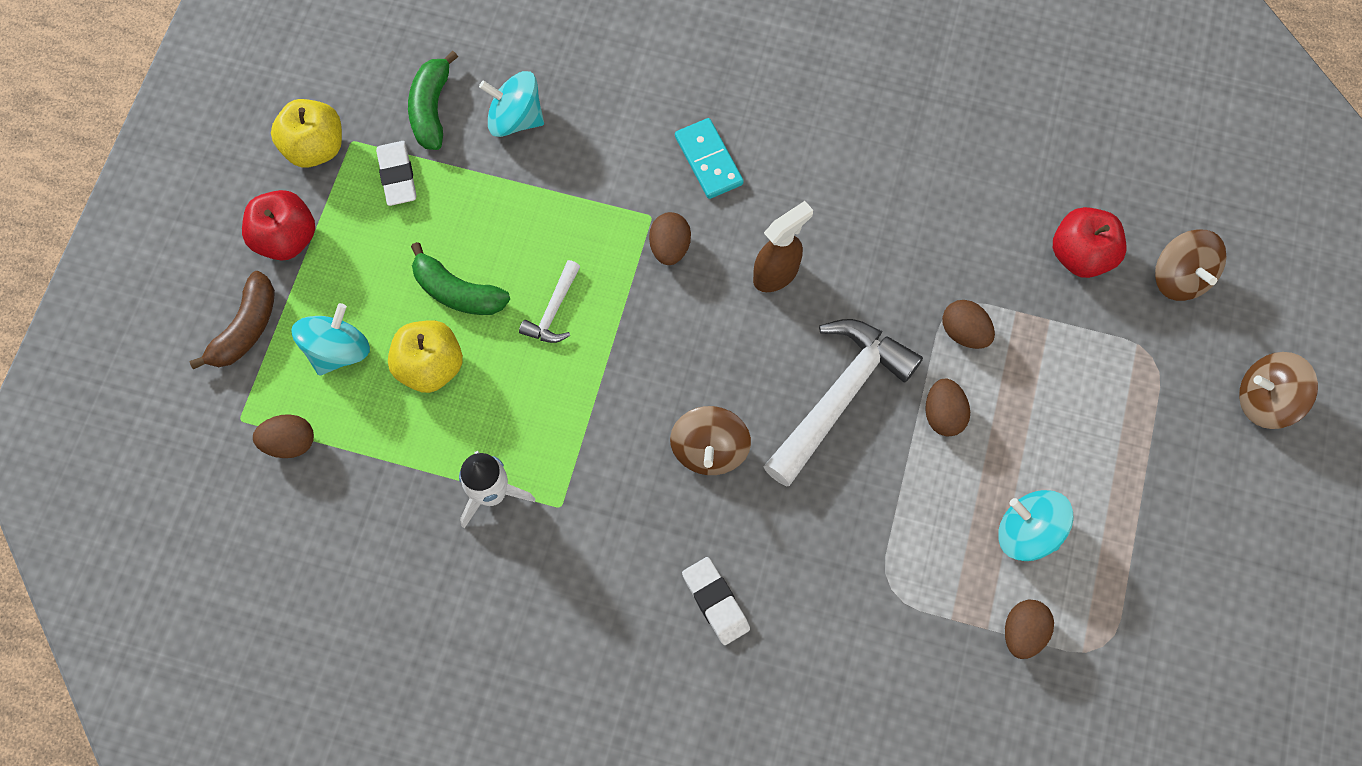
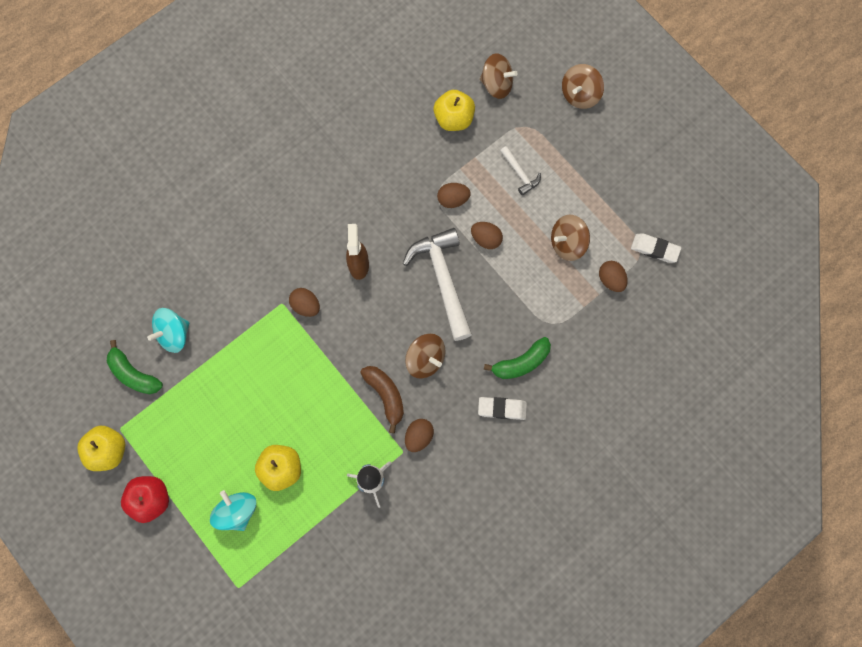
camera: 55 degrees left, 5 degrees up
brown banana [189,271,275,369] -> brown banana moved to [360,366,404,433]
brown egg [253,414,314,458] -> brown egg moved to [405,419,434,452]
white eraser [376,141,417,206] -> white eraser moved to [631,233,681,263]
green banana [411,242,510,315] -> green banana moved to [484,337,551,379]
white hammer [519,260,580,343] -> white hammer moved to [501,146,541,196]
turquoise domino [675,118,744,199] -> none
turquoise spinning top [998,490,1074,561] -> brown spinning top [551,215,590,261]
red apple [1053,207,1127,278] -> yellow apple [434,90,475,131]

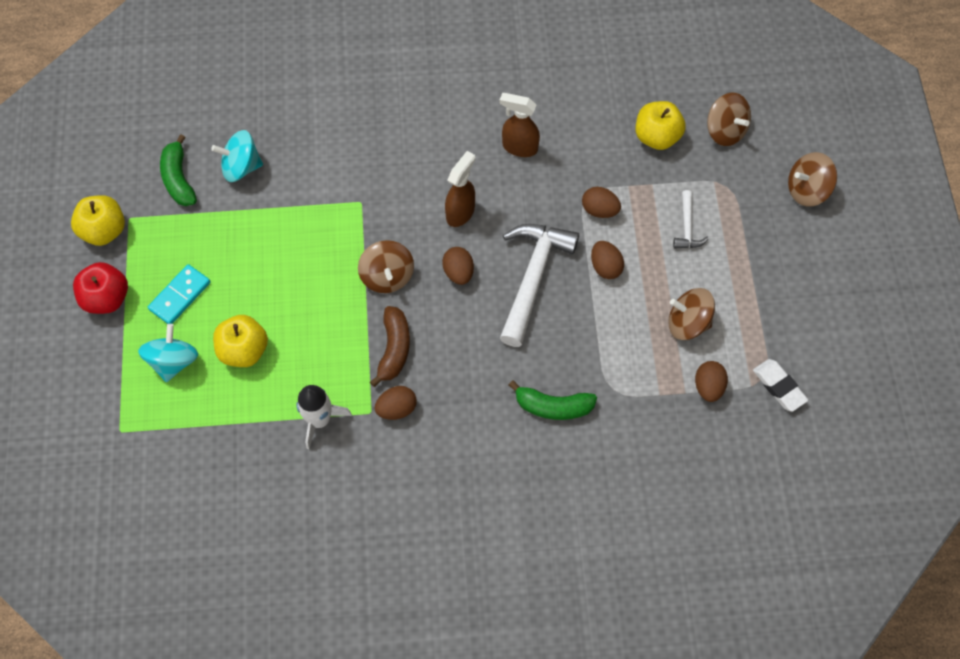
camera: 35 degrees right, 10 degrees down
brown egg [289,288,320,317] -> brown egg moved to [442,247,474,285]
brown spinning top [405,334,445,379] -> brown spinning top moved to [358,240,414,293]
white eraser [478,397,527,420] -> none
none -> turquoise domino [148,264,210,324]
none -> brown spray bottle [499,93,540,157]

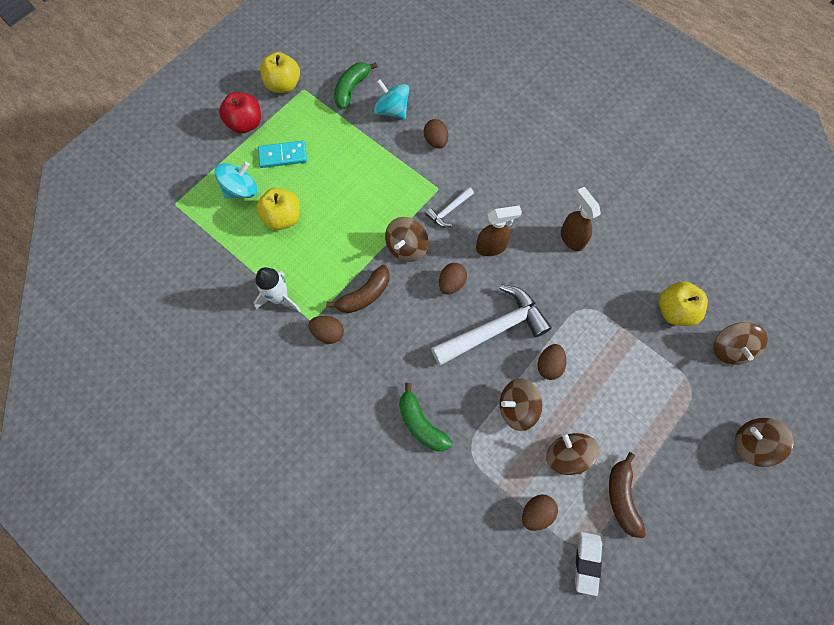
camera: 45 degrees right, 5 degrees up
brown egg [582,187,621,218] -> brown egg moved to [424,119,448,149]
white hammer [673,190,709,249] -> white hammer moved to [425,187,474,227]
none -> brown spinning top [500,378,542,431]
none -> brown banana [609,452,646,538]

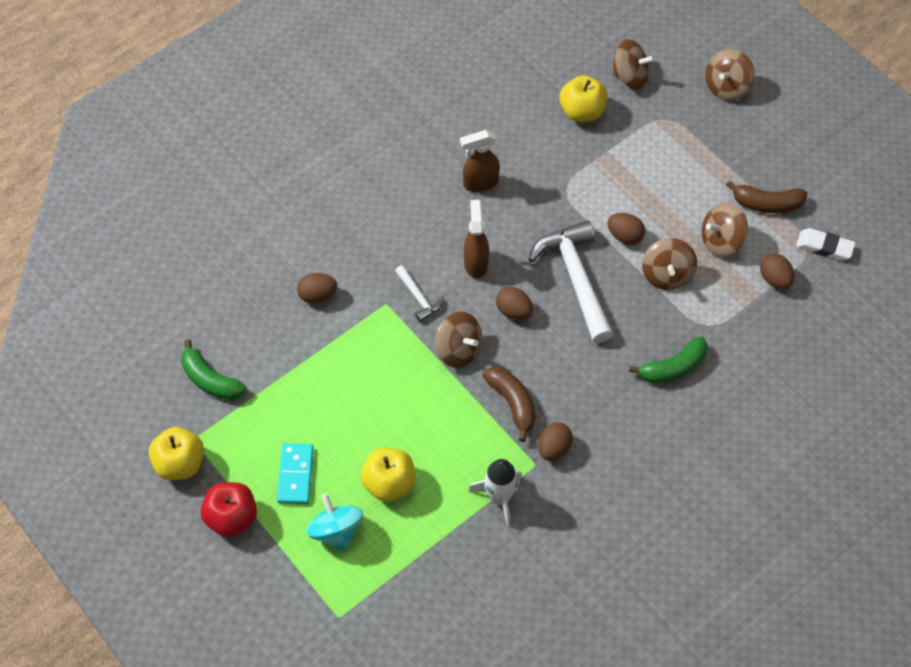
camera: 80 degrees left, 10 degrees down
turquoise spinning top [374,79,409,119] -> none

